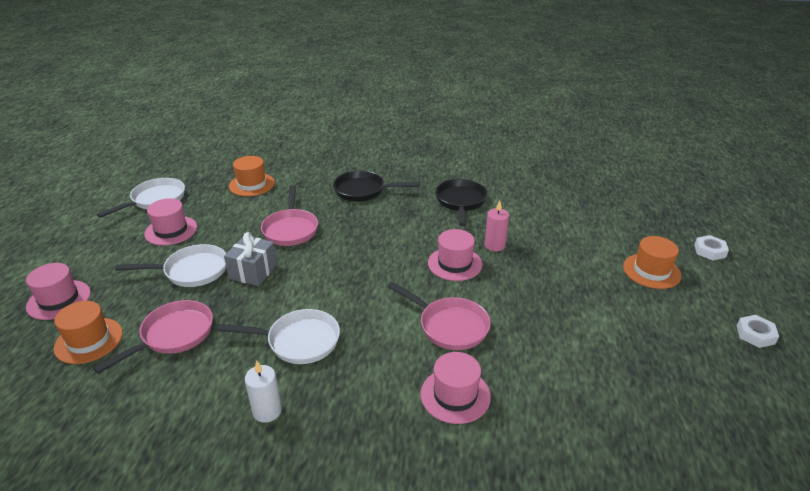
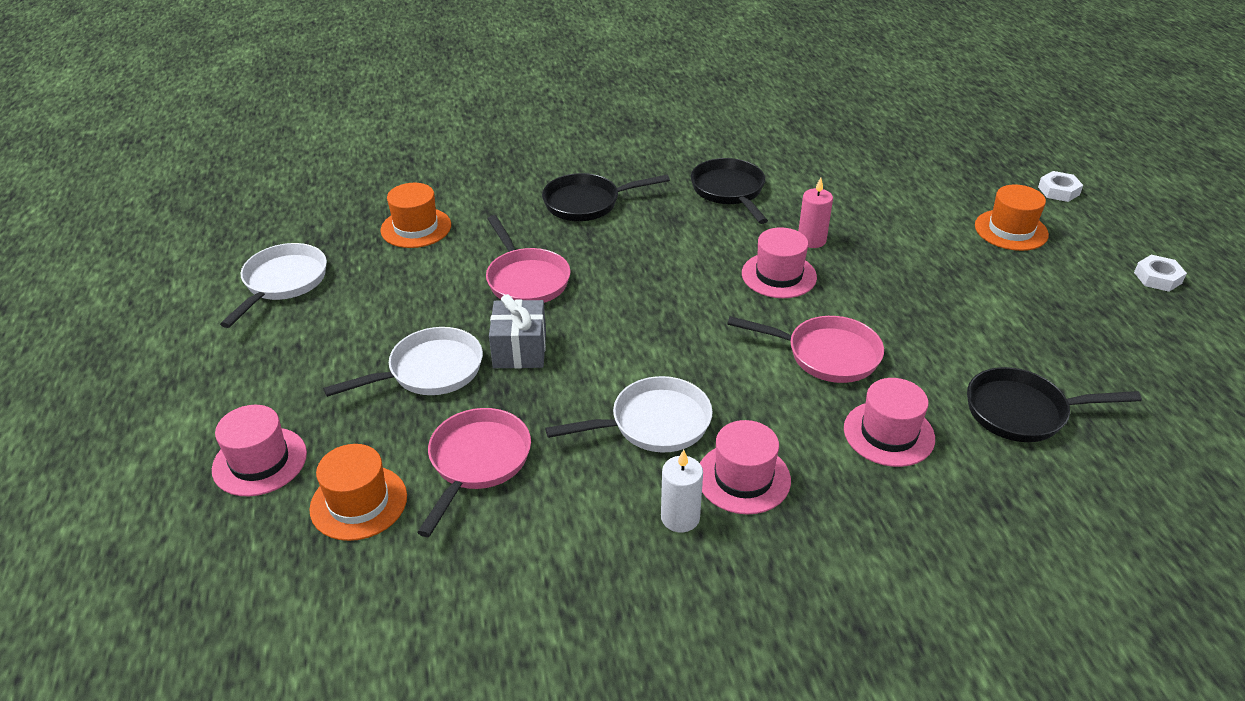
camera: 20 degrees left, 5 degrees up
pink hat [144,198,197,246] -> pink hat moved to [700,420,791,514]
none -> black pan [967,367,1142,442]

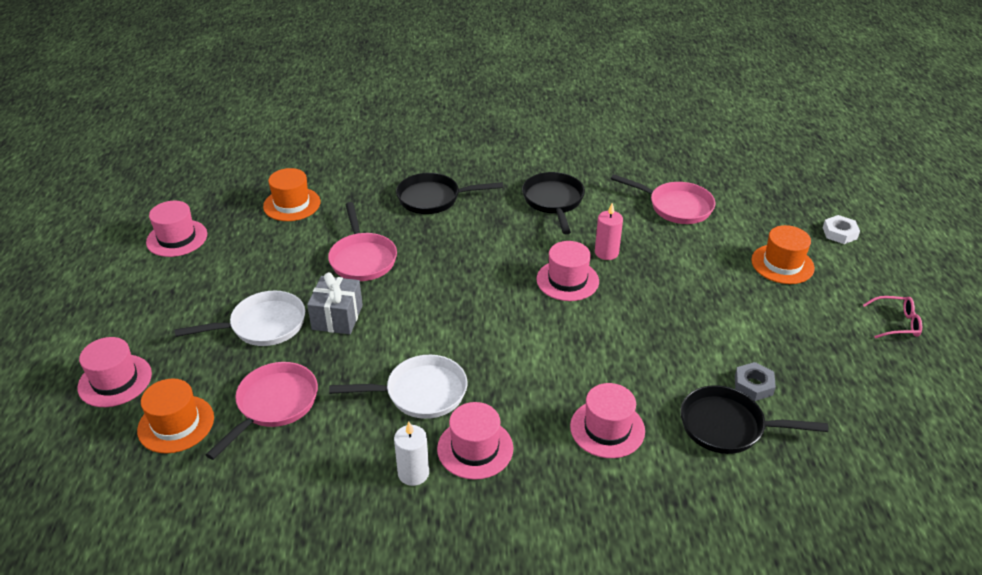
camera: 10 degrees right, 0 degrees up
white pan [220,243,327,328] -> pink hat [146,201,207,257]
pink pan [727,316,884,383] -> pink pan moved to [611,174,716,224]
white nut [1134,255,1187,292] -> pink glasses [863,296,922,339]
none -> grey nut [735,362,776,401]

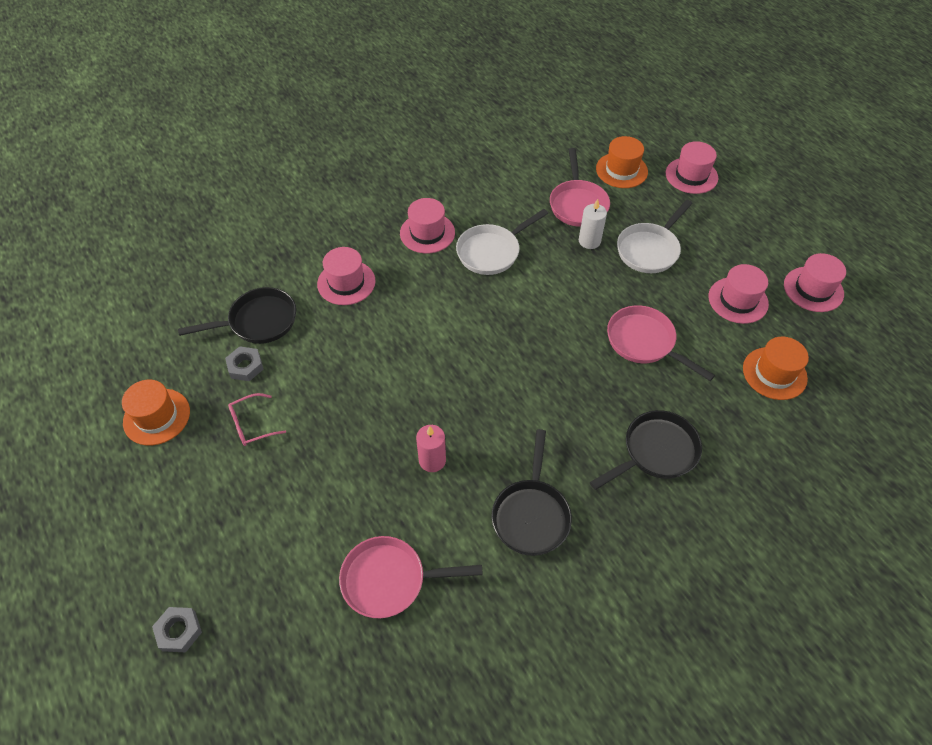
camera: 150 degrees right, 15 degrees up
grey gift [307,272,363,334] -> none
white candle [394,422,429,486] -> white candle moved to [579,199,607,249]
black pan [522,172,585,234] -> black pan turned 45 degrees clockwise [492,429,572,556]
pink hat [536,241,599,301] -> pink hat moved to [708,264,769,324]
orange hat [751,225,815,284] -> orange hat moved to [122,380,190,445]
white nut [823,215,860,244] -> grey nut [152,607,202,652]
pink glasses [863,296,922,339] -> pink glasses moved to [228,393,286,446]

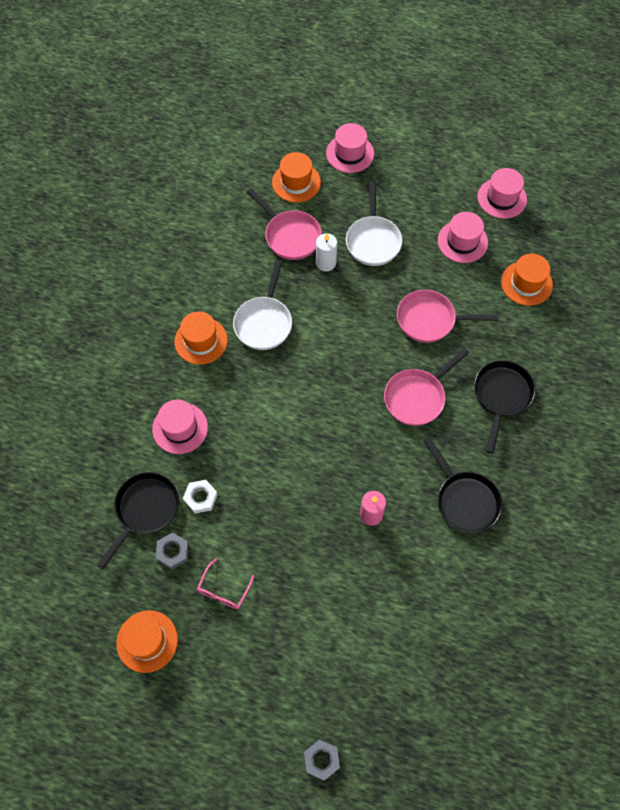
camera: 40 degrees left, 10 degrees up
pink pan [339,536,483,618] -> pink pan moved to [384,348,469,426]
pink hat [400,198,455,253] -> orange hat [174,311,228,365]
none -> white nut [183,480,218,514]

